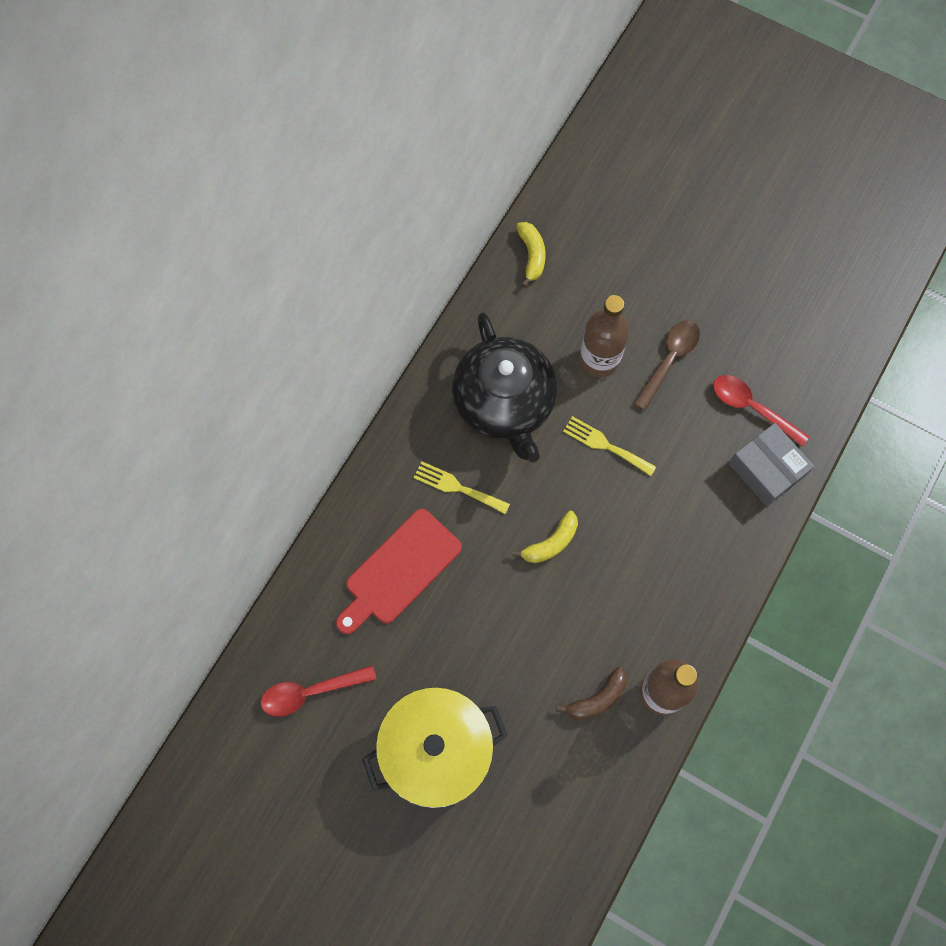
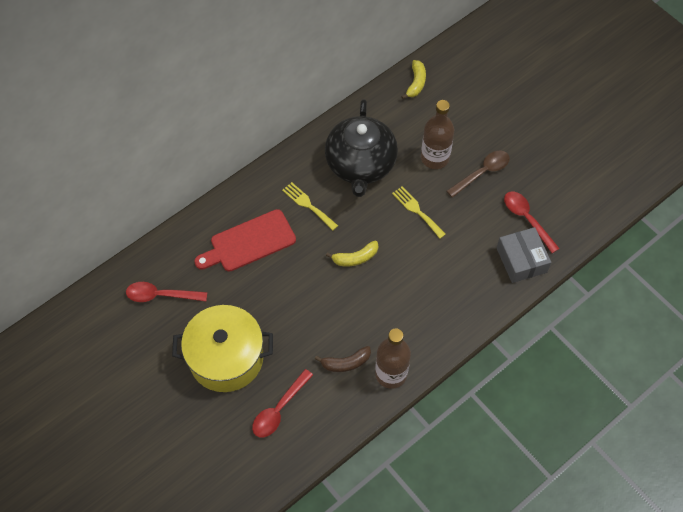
camera: 20 degrees right, 10 degrees down
none -> red spoon [252,369,313,437]

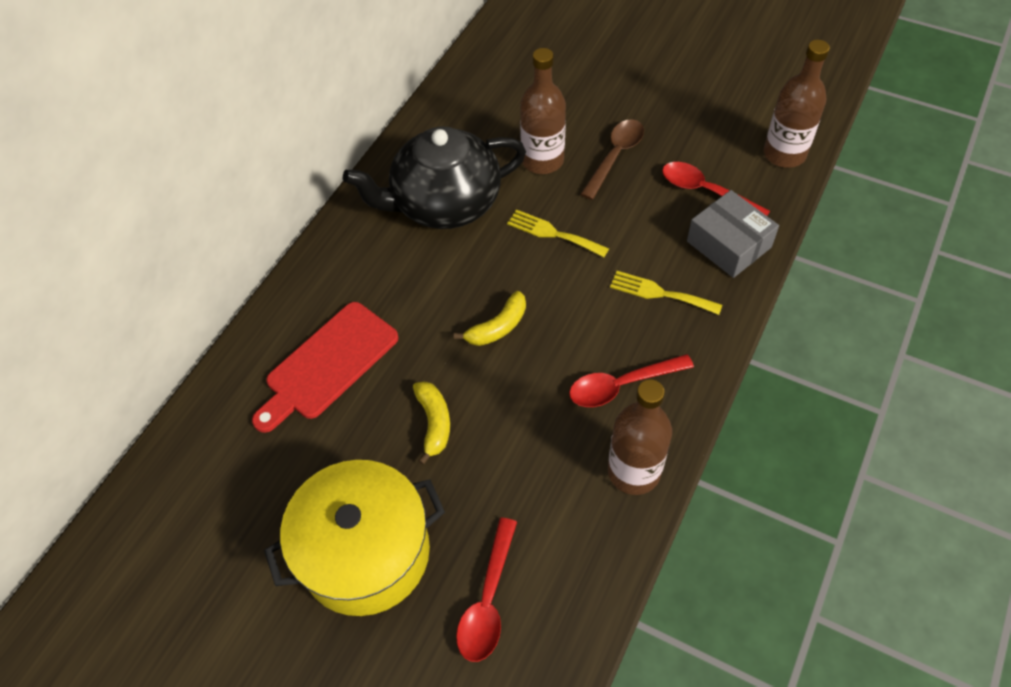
camera: 20 degrees left, 5 degrees down
red spoon [126,282,207,302] -> red spoon moved to [569,354,694,407]
yellow fork [282,182,338,231] -> yellow fork moved to [610,271,722,315]
brown banana [315,346,371,372] -> none
black teapot [325,99,398,197] -> black teapot turned 90 degrees clockwise [343,126,526,229]
yellow banana [401,60,426,99] -> yellow banana moved to [413,381,450,465]
none -> brown bottle [764,40,830,168]

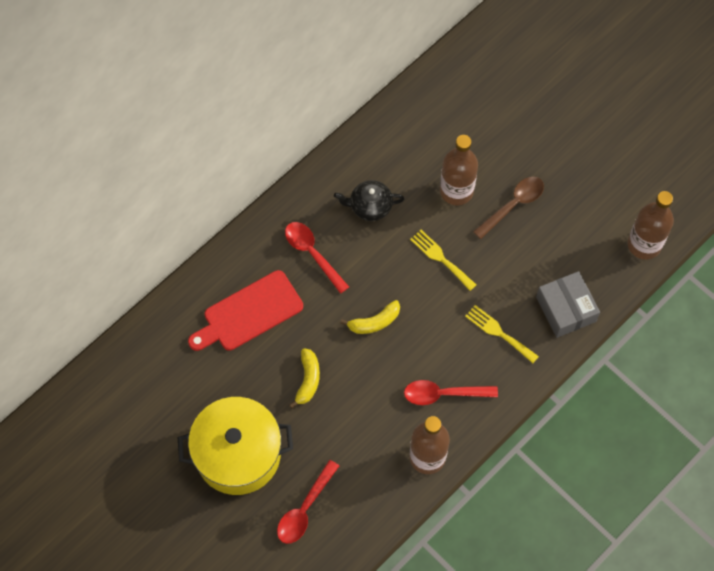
camera: 15 degrees right, 10 degrees up
black teapot [343,126,526,229] -> black teapot [334,180,405,221], size x0.50
red spoon [662,162,770,216] -> red spoon moved to [285,222,349,294]

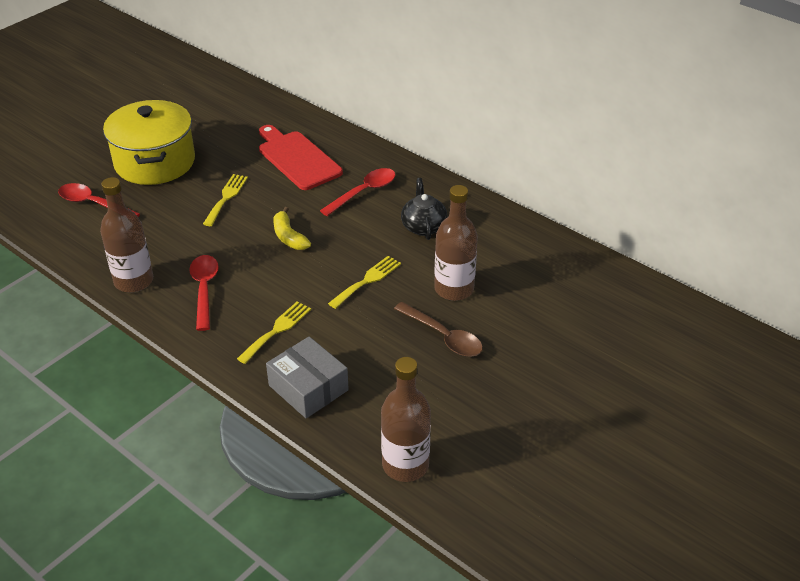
camera: 85 degrees right, 25 degrees down
yellow banana [289,348,320,408] -> yellow fork [203,174,248,226]
grey box [536,271,600,338] -> grey box turned 75 degrees clockwise [266,337,349,418]

